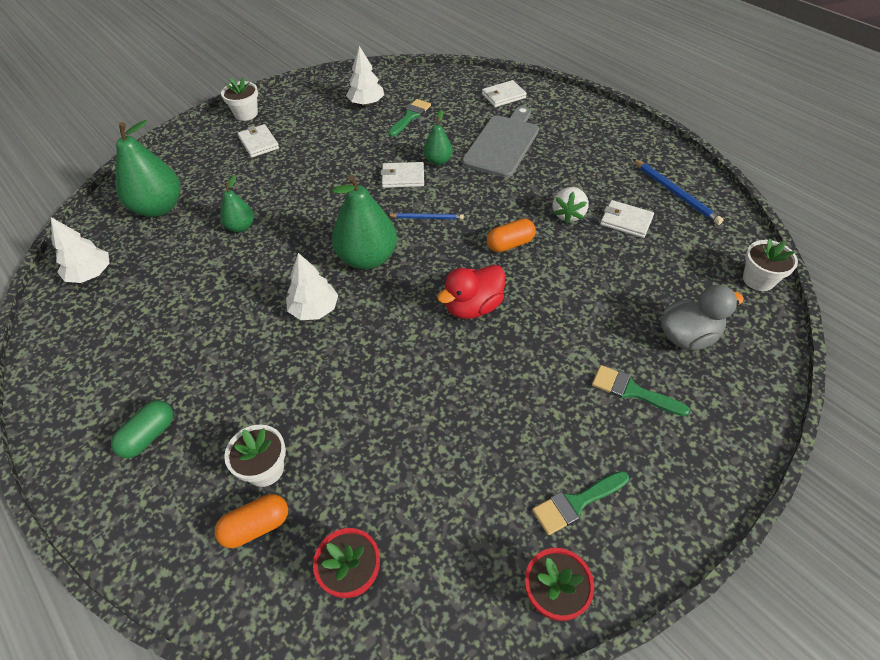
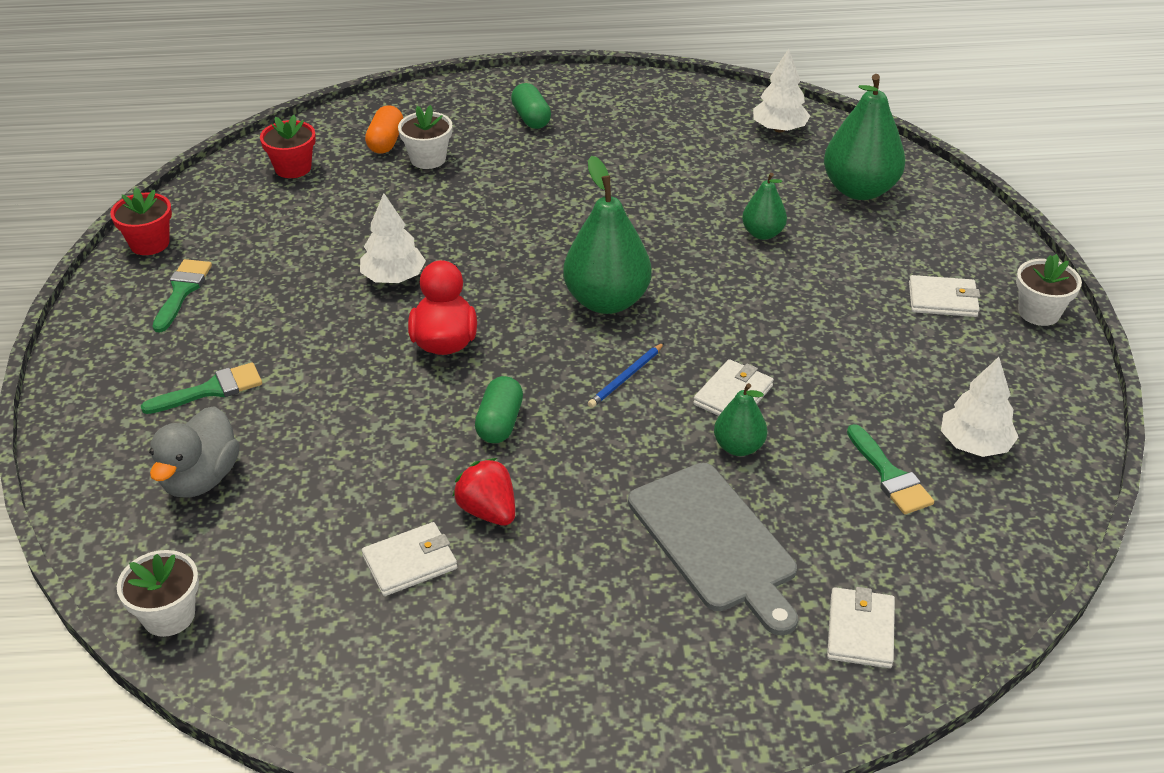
camera: 125 degrees right, 10 degrees down
white tree [286,253,338,320] -> white tree moved to [360,193,426,283]
orange capsule [487,219,536,252] -> green capsule [475,376,523,443]
white strawberry [553,187,589,224] -> red strawberry [452,458,515,526]
blue pencil [633,159,724,225] -> none

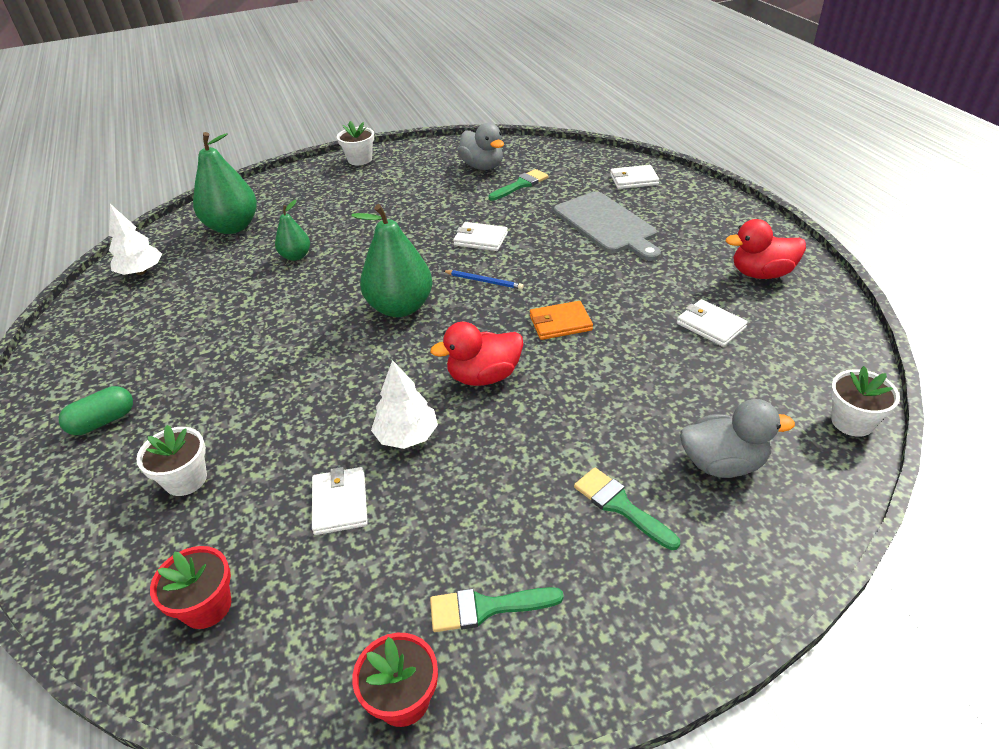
camera: 105 degrees left, 0 degrees up
orange capsule [365,105,403,154] -> none
red strawberry [452,458,515,526] -> none
green capsule [475,376,523,443] -> orange wallet [530,301,593,340]
grey cutting board [628,463,798,636] -> grey cutting board turned 105 degrees clockwise [554,192,661,261]
green pear [714,383,767,456] -> none
white wallet [909,275,980,317] -> white wallet moved to [312,467,368,535]
white tree [941,357,1019,457] -> grey duck [458,123,504,170]
none -> red duck [726,219,806,279]

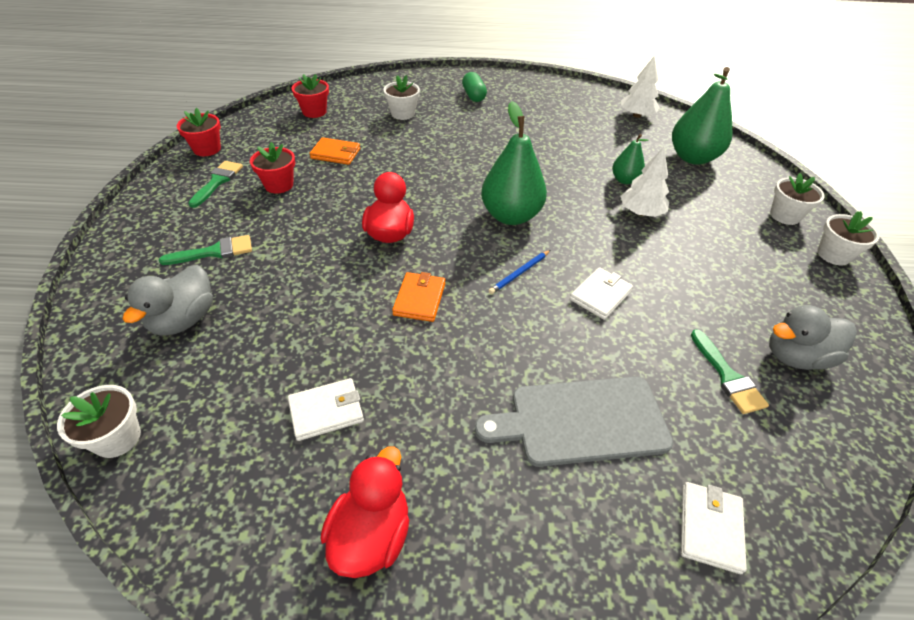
camera: 110 degrees right, 5 degrees up
white wallet [312,467,368,535] -> orange wallet [309,137,360,165]
white tree [371,360,438,449] -> white tree moved to [620,147,669,217]
none -> red flower pot [250,142,295,193]
none -> white flower pot [770,173,824,225]

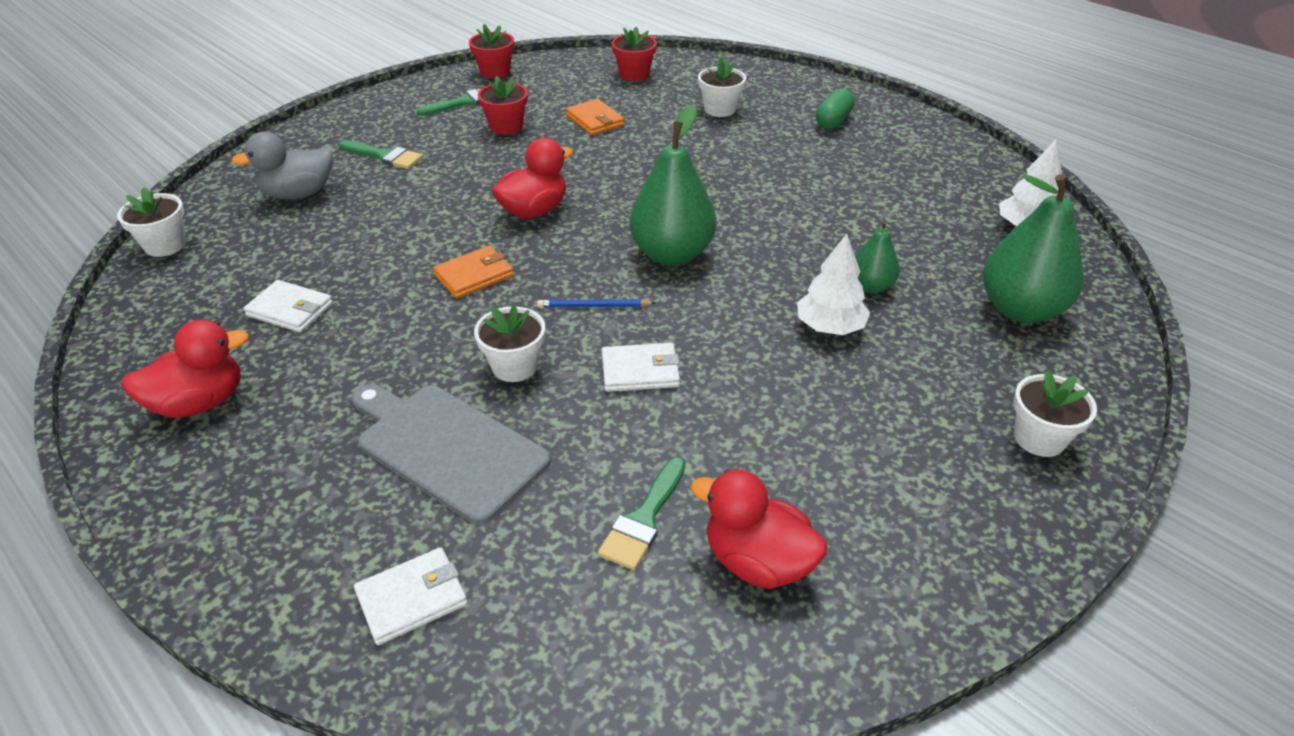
camera: 45 degrees right, 5 degrees down
grey duck [769,305,857,370] -> red duck [691,469,827,589]
white flower pot [817,211,879,265] -> white flower pot moved to [474,305,545,382]

